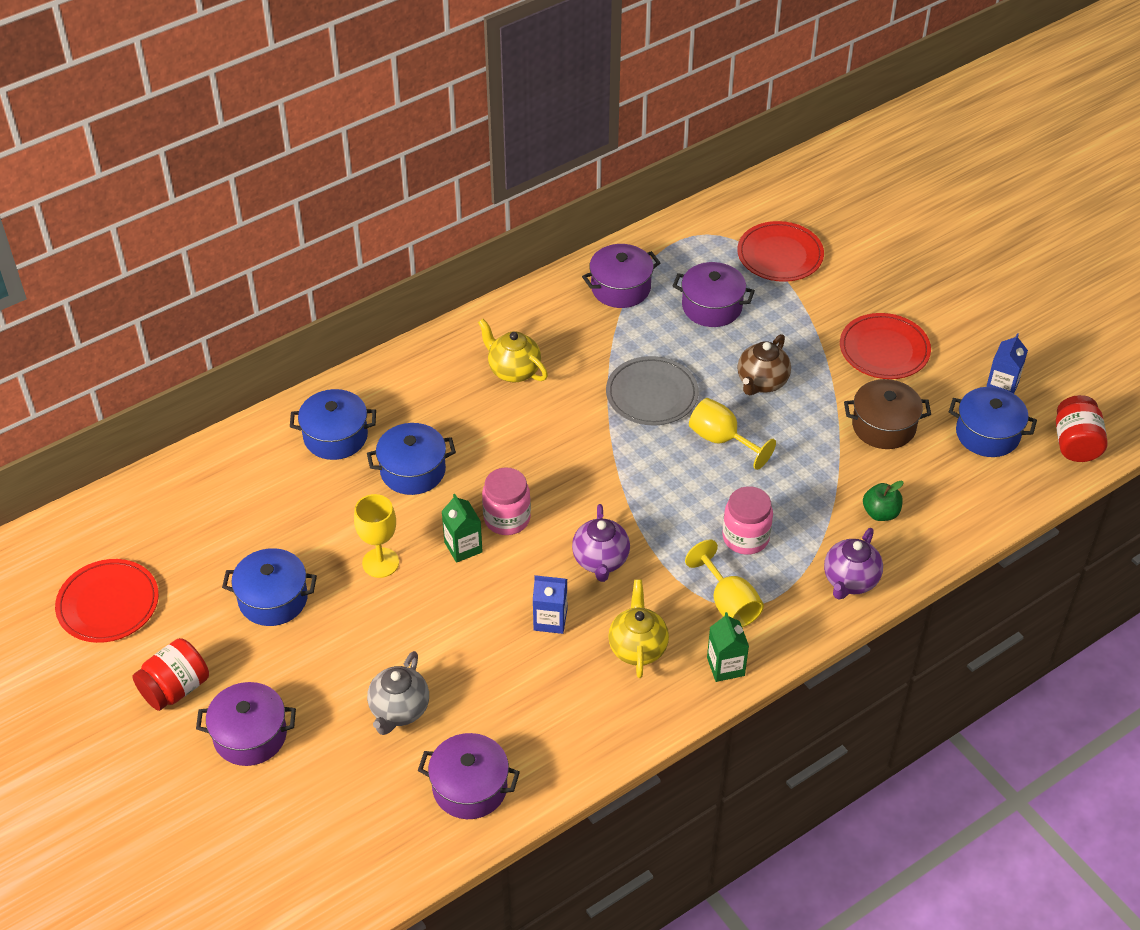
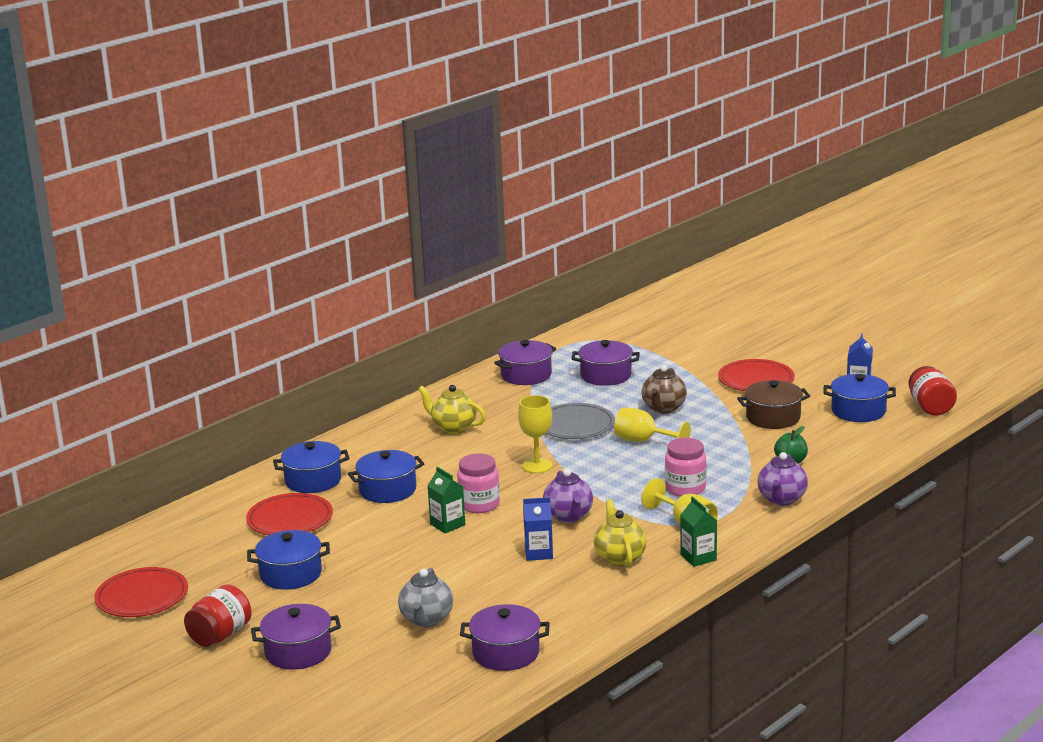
camera: 10 degrees left, 25 degrees down
yellow goblet [354,494,399,578] -> yellow goblet moved to [518,395,552,473]
red plate [737,221,824,282] -> red plate moved to [246,493,333,535]

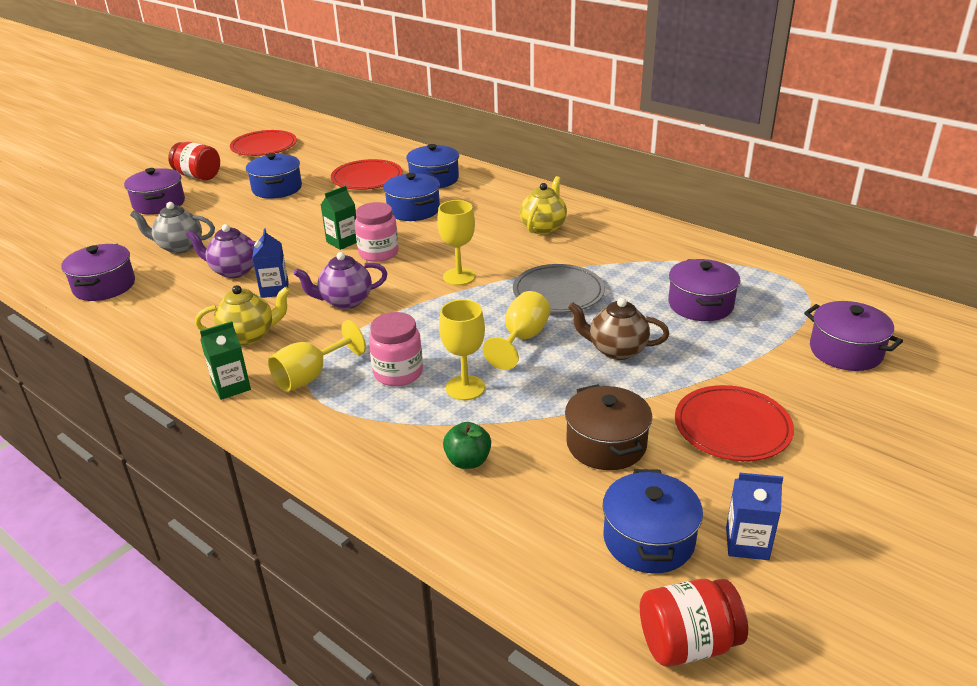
camera: 85 degrees right, 10 degrees up
purple pot [494,340,557,385] -> purple pot moved to [804,301,903,371]
purple teapot [757,452,808,506] -> purple teapot moved to [186,224,256,278]
none -> yellow goblet [439,299,485,401]

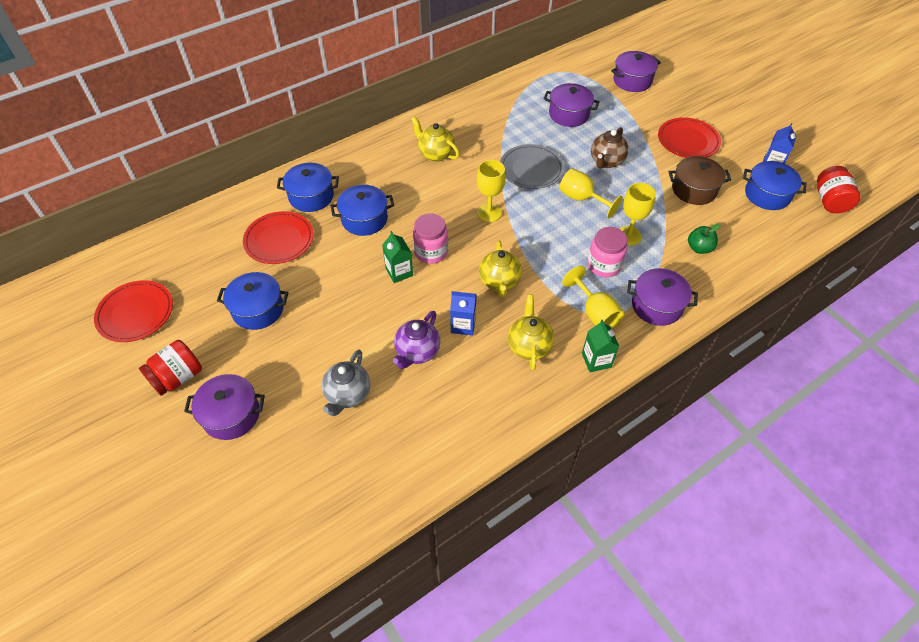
camera: 75 degrees left, 20 degrees up
purple pot [61,244,135,301] -> purple pot moved to [627,268,698,326]
purple teapot [294,252,388,309] -> yellow teapot [479,241,522,297]

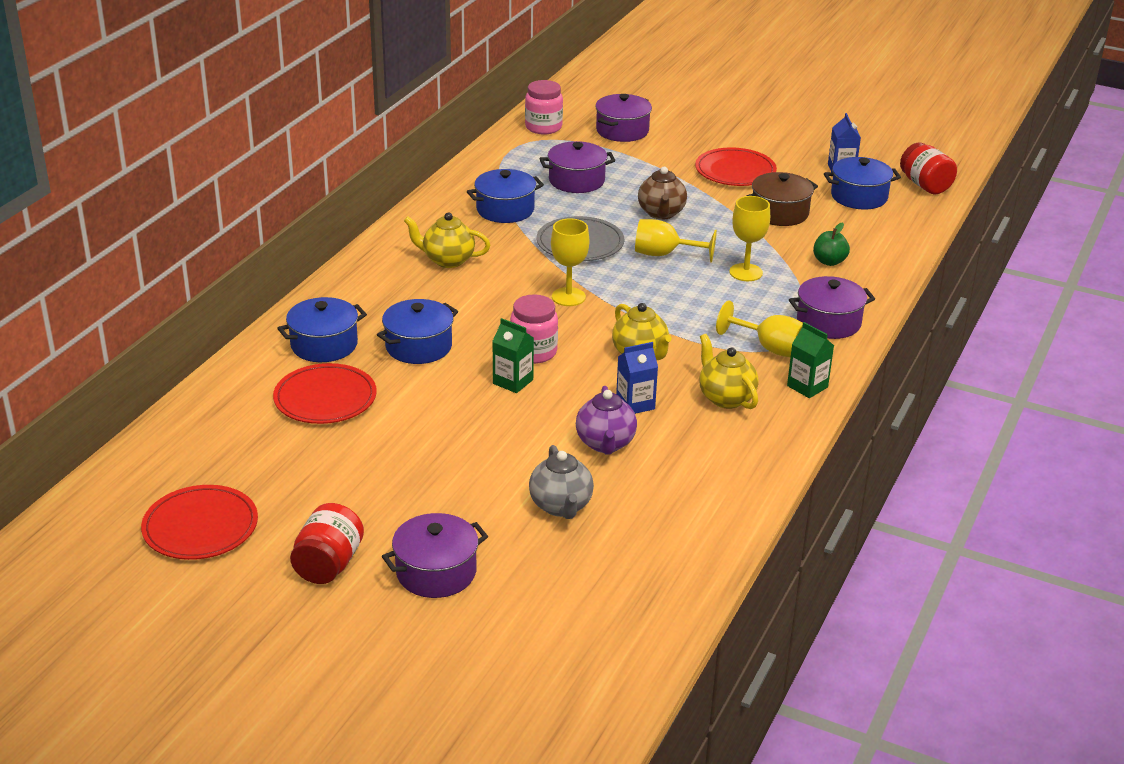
camera: 30 degrees left, 20 degrees down
blue pot [217,272,289,330] -> blue pot moved to [467,169,544,223]
pink jar [587,227,627,277] -> pink jar moved to [525,80,563,134]

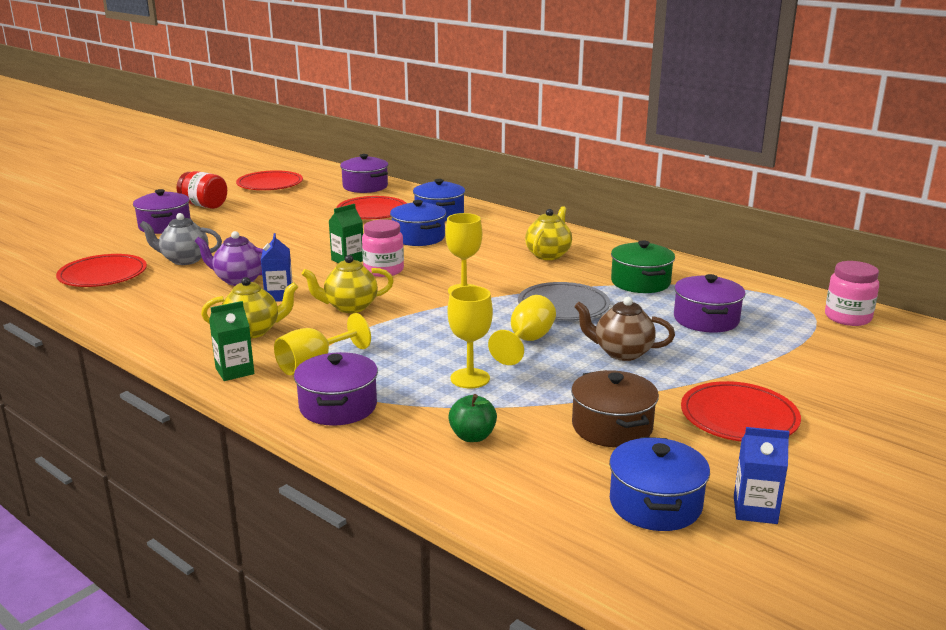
camera: 105 degrees right, 10 degrees down
blue pot [467,169,544,223] -> green pot [611,240,675,293]
purple pot [595,94,652,142] -> purple pot moved to [340,154,388,193]
red jar [900,143,957,194] -> none
none -> red plate [56,254,147,287]

